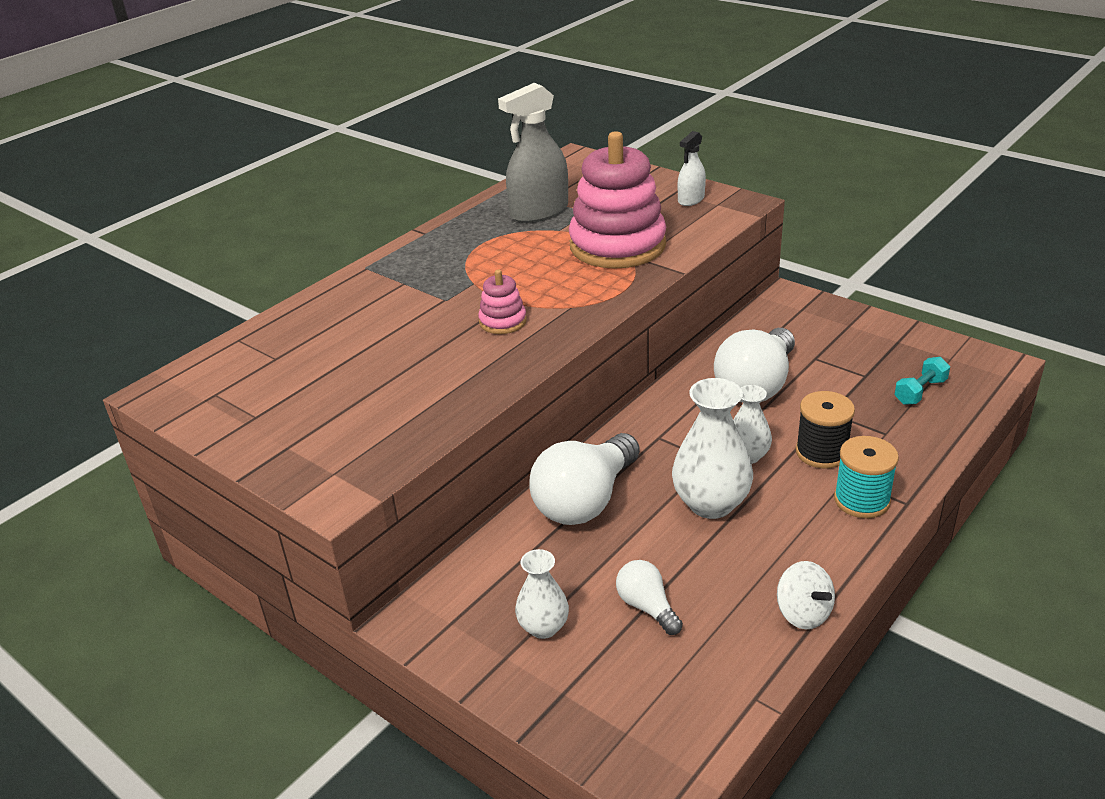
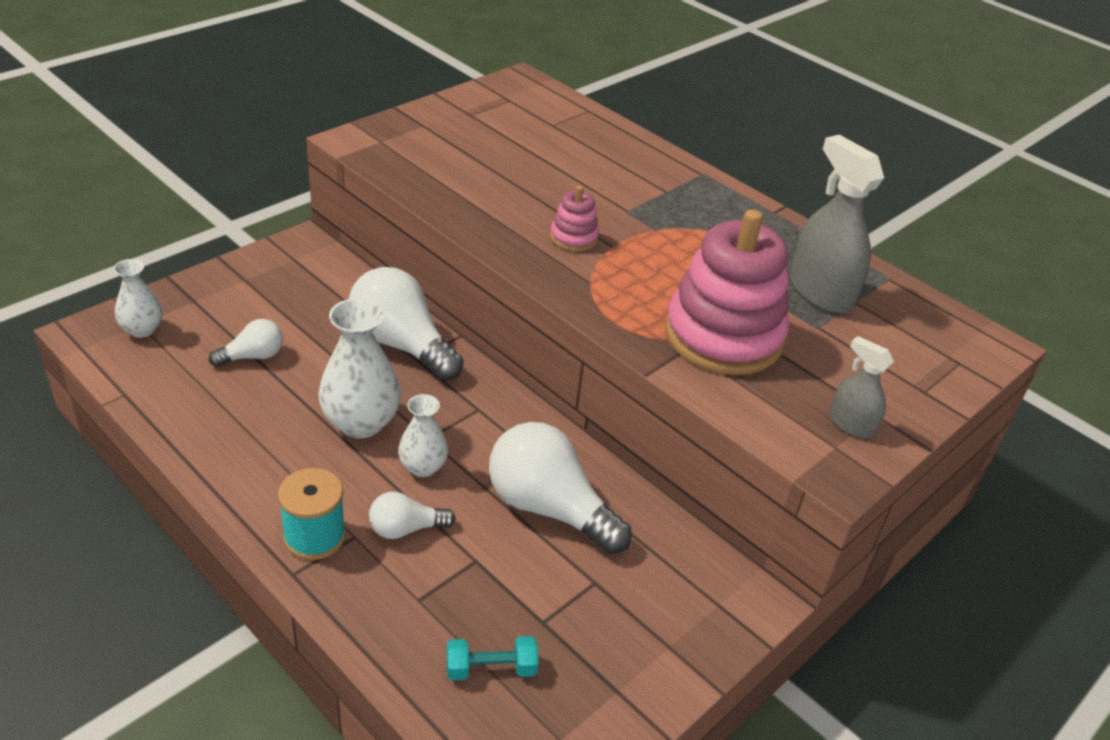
camera: 90 degrees right, 5 degrees up
white vase [515,549,569,639] -> white vase moved to [114,259,162,338]
white spray bottle [678,131,706,206] -> grey spray bottle [829,336,894,438]
white spinning top [777,561,835,630] -> none
black spool [796,391,855,469] -> white light bulb [369,492,456,539]
turquoise dumbbell [895,357,950,405] -> turquoise dumbbell turned 60 degrees counterclockwise [447,636,538,680]

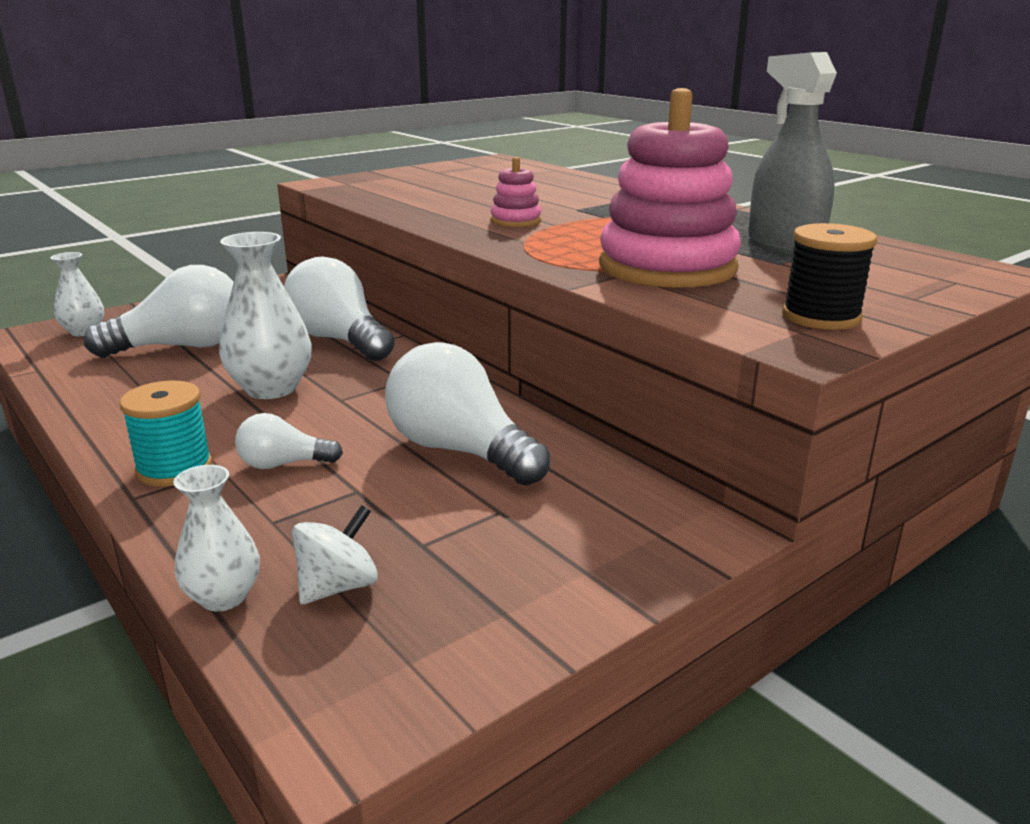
camera: 10 degrees right, 15 degrees down
white light bulb [209,319,283,367] -> white light bulb [84,265,234,358], size x1.96
white vase [398,394,448,477] -> white vase moved to [173,465,260,611]
turquoise dumbbell [447,636,538,680] -> white spinning top [292,505,378,604]
grey spray bottle [829,336,894,438] -> black spool [782,223,877,330]

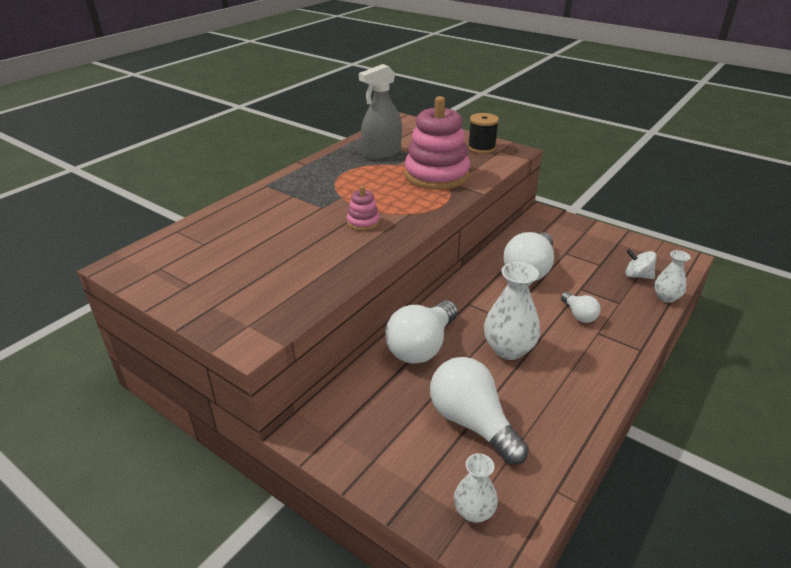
camera: 105 degrees left, 10 degrees up
turquoise spool [120,381,212,487] -> none

